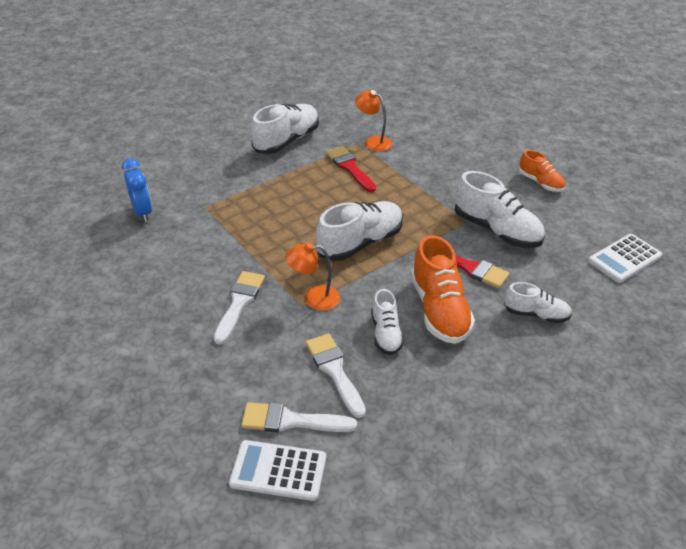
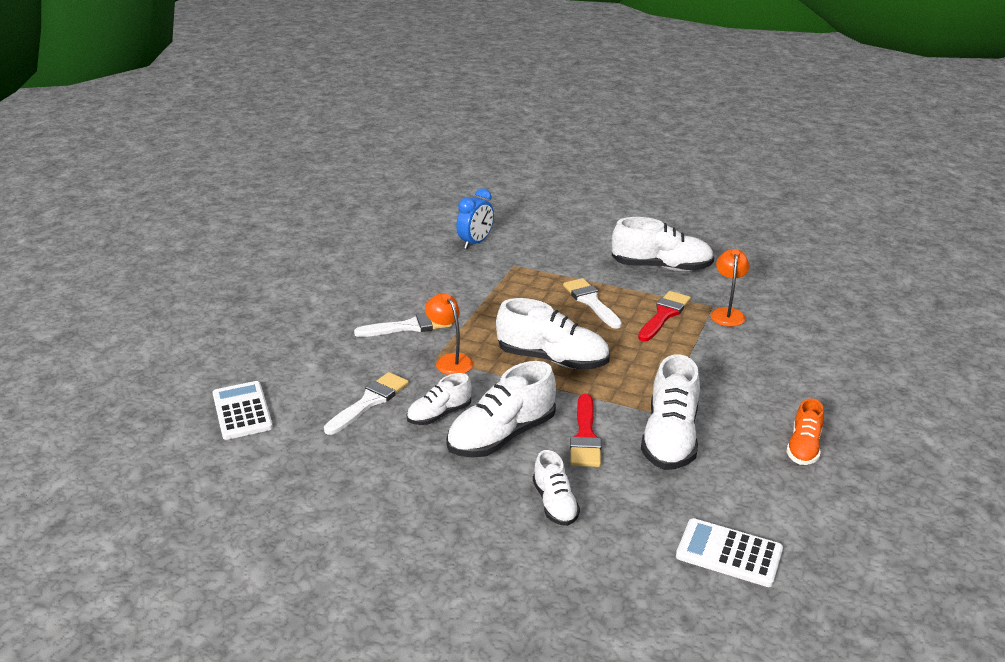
camera: 60 degrees right, 10 degrees down
white brush [241,402,357,432] -> white brush moved to [563,278,622,329]
orange shoe [411,235,475,344] -> white shoe [446,361,556,458]

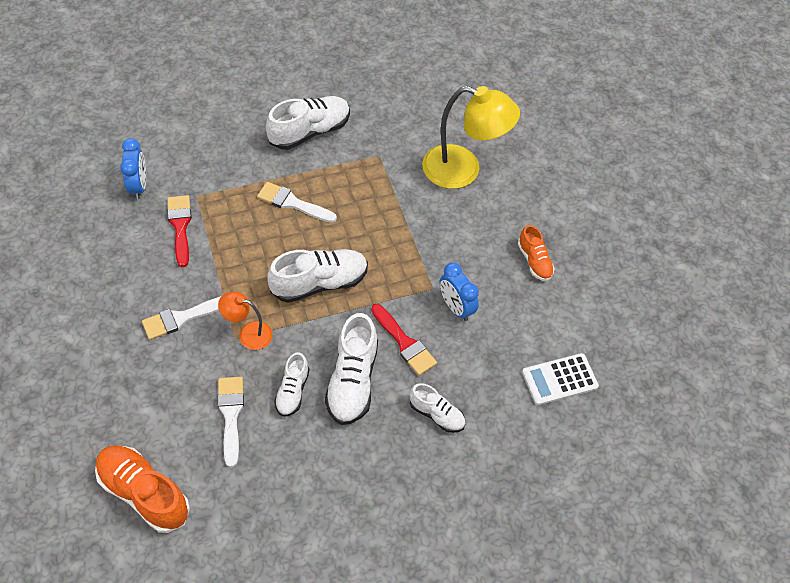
camera: 45 degrees left, 25 degrees up
white calculator [213,381,273,440] -> orange shoe [95,445,190,533]
white brush [354,313,452,337] -> white brush turned 150 degrees counterclockwise [142,296,221,340]
red brush [638,291,691,341] -> red brush moved to [167,195,192,267]
white shoe [641,354,700,470] -> blue clock [440,263,479,321]
orange lamp [710,249,749,327] -> none
none -> yellow lamp [422,86,520,189]

